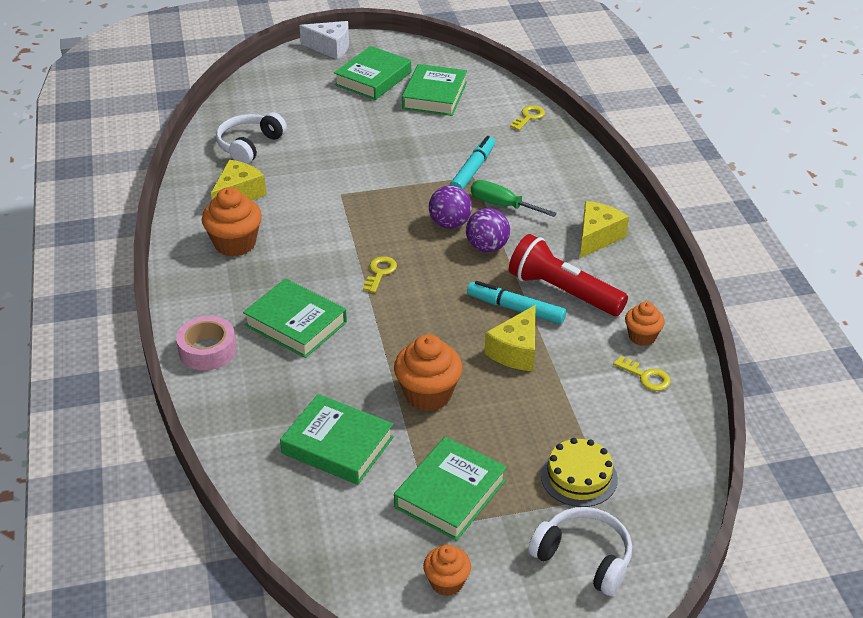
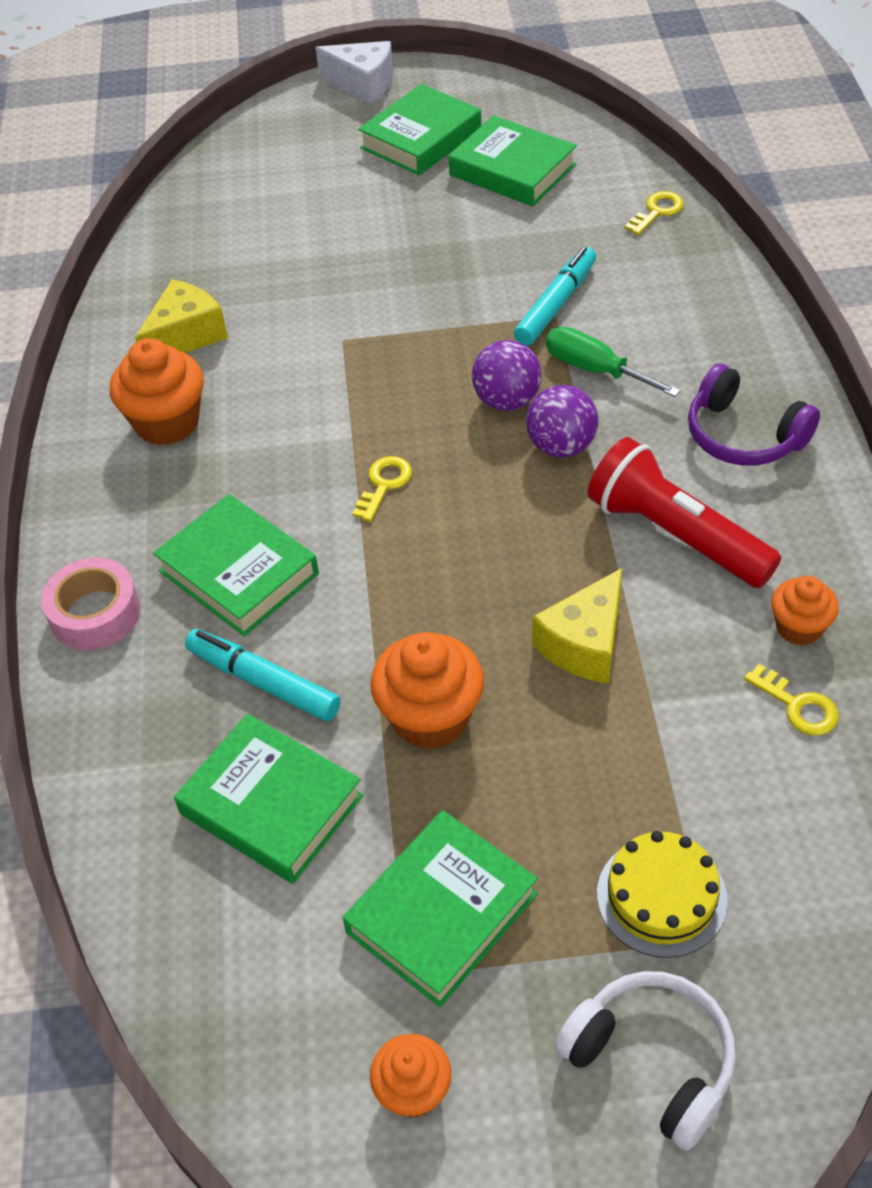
camera: 10 degrees right, 10 degrees up
white headphones [216,112,287,164] -> none
green book [402,64,467,116] -> green book turned 75 degrees counterclockwise [449,115,577,207]
turquoise marker [467,281,566,324] -> turquoise marker moved to [185,629,341,721]
yellow cheese [580,201,629,258] -> purple headphones [688,364,820,466]

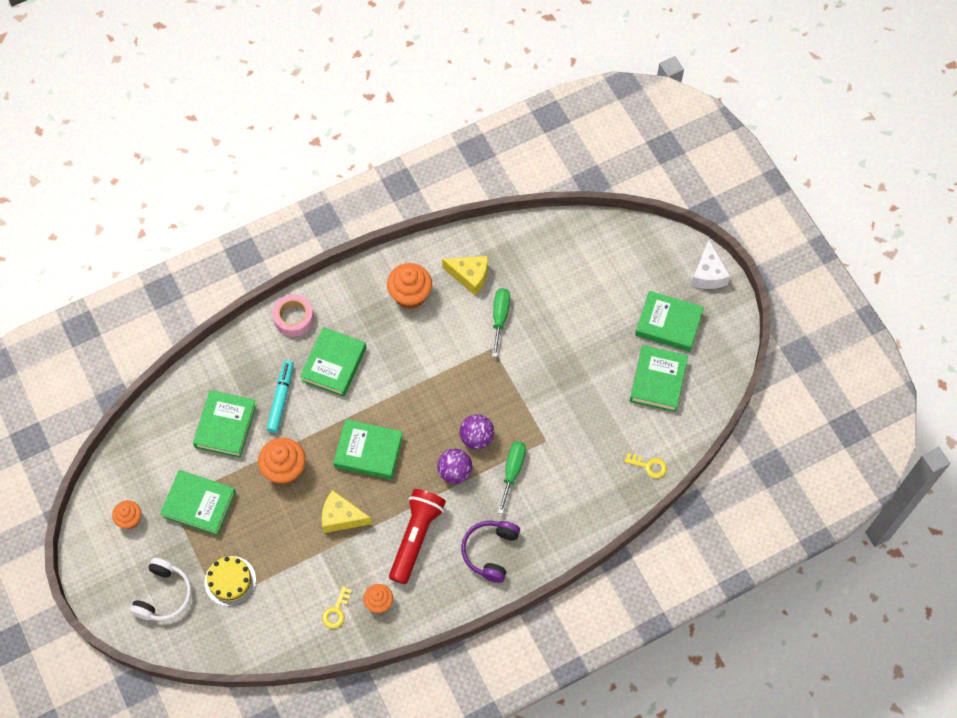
camera: 65 degrees right, 15 degrees up
yellow key [352,456,412,522] -> none
turquoise marker [514,246,596,346] -> none
none -> green book [333,419,403,480]
none -> green screwdriver [492,288,510,357]

